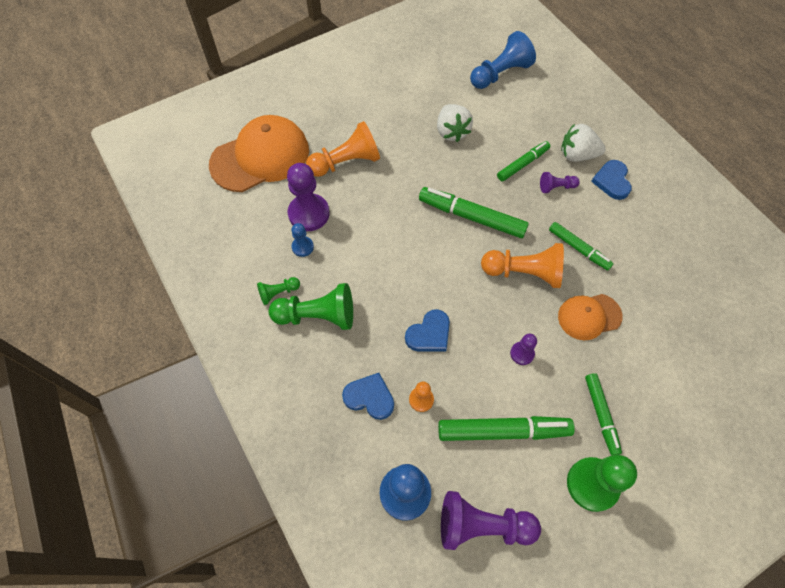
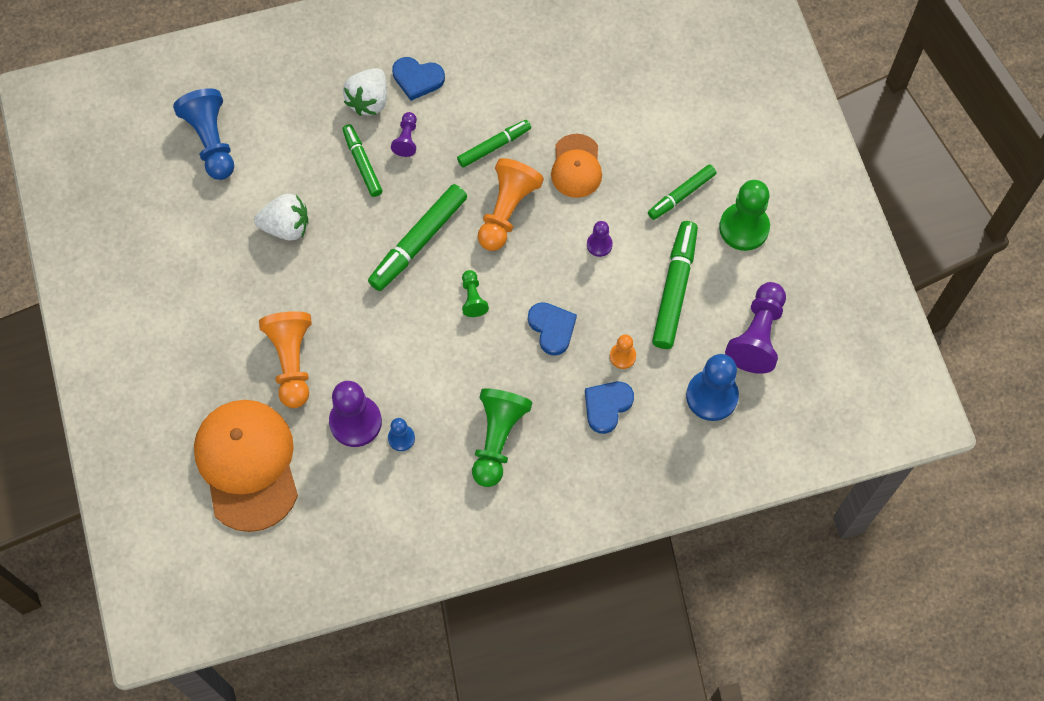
camera: 75 degrees left, 5 degrees up
green pawn [257,277,300,305] -> green pawn moved to [462,270,489,317]
green marker [585,373,622,455] -> green marker turned 135 degrees clockwise [648,164,716,220]

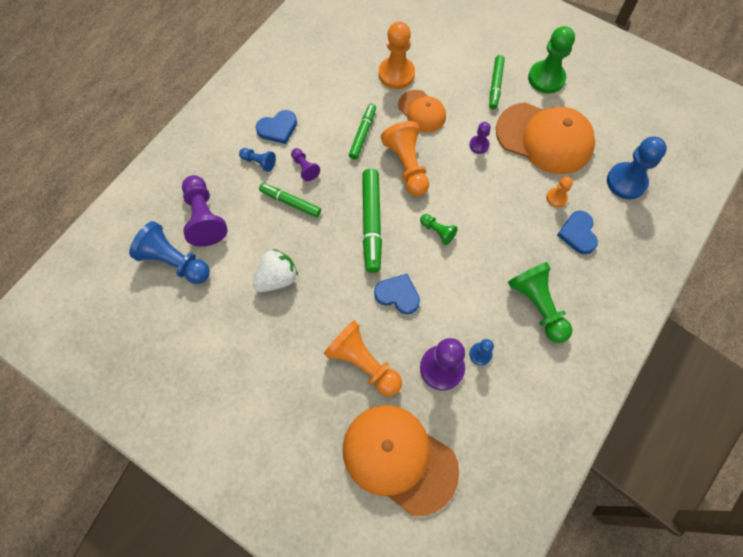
camera: 40 degrees left, 0 degrees up
white strawberry [343,68,387,116] -> blue pawn [239,148,276,172]
blue heart [528,302,577,356] -> blue heart moved to [374,274,420,314]
green marker [652,221,698,349] -> orange cap [496,102,595,174]
purple pawn [725,282,786,374] -> purple pawn moved to [182,175,228,247]
none -> orange pawn [379,22,415,89]

